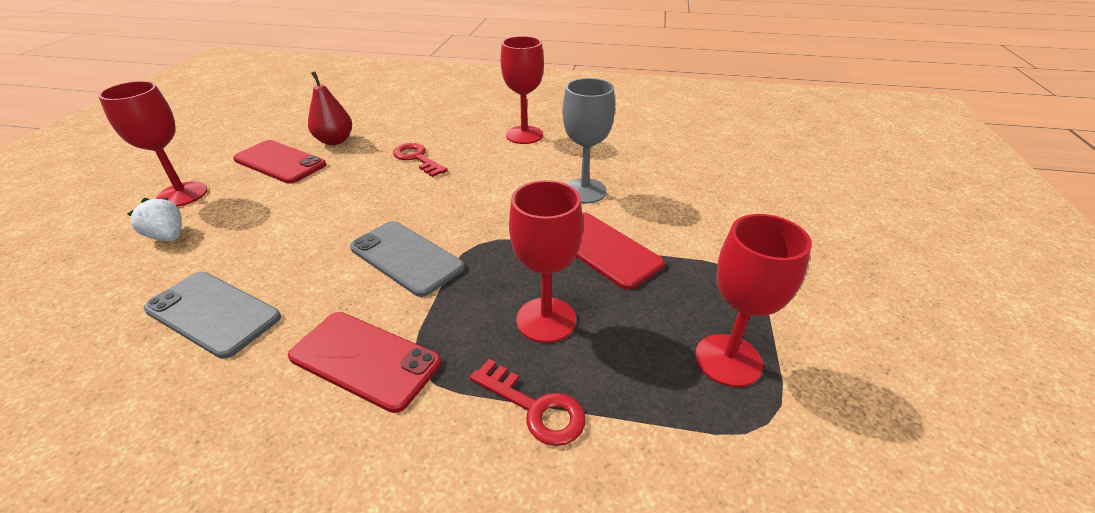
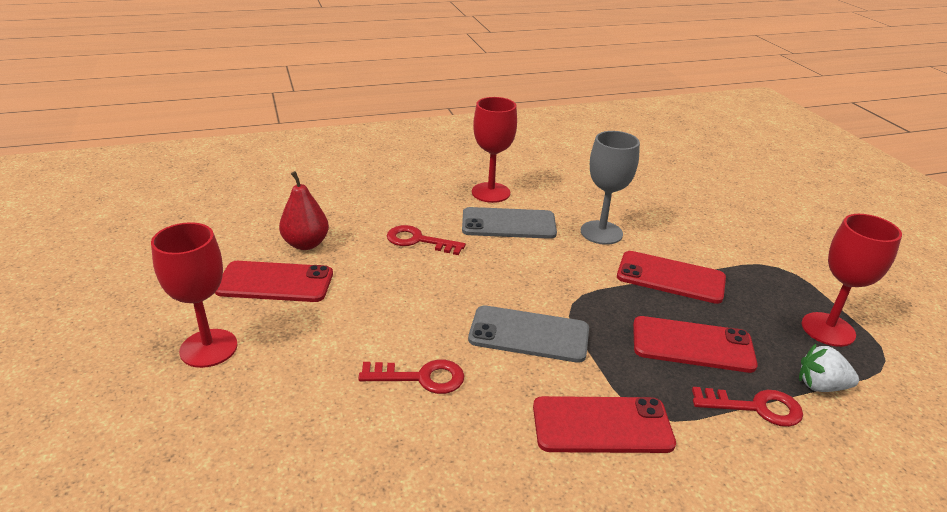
camera: 30 degrees left, 5 degrees down
white strawberry [127,198,182,241] -> white strawberry moved to [799,344,859,392]
grey phone [144,272,281,359] -> grey phone moved to [462,207,557,239]
red goblet [509,180,583,343] -> red phone [633,316,758,373]
none -> red key [358,360,464,394]

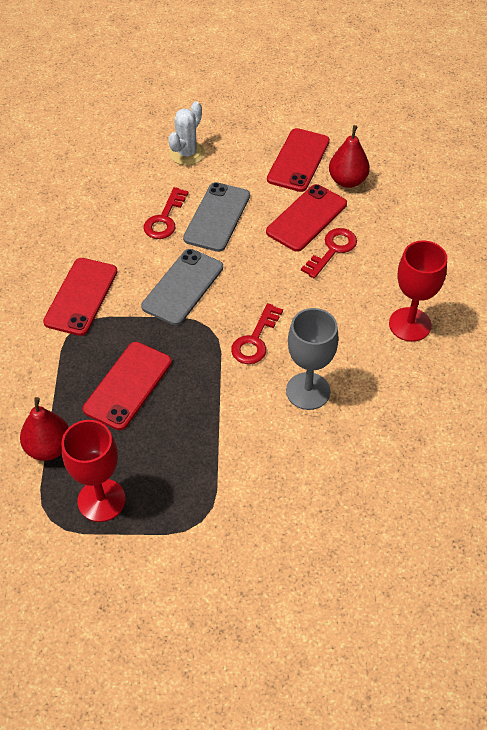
camera: 110 degrees right, 20 degrees up
red goblet [151,222,238,368] -> none
grey phone [462,207,557,239] -> grey phone moved to [183,182,250,252]
red phone [617,251,726,304] -> red phone moved to [266,184,347,252]
red key [692,387,803,427] -> red key moved to [231,303,283,364]
white strawberry [799,344,859,392] -> red pear [20,397,69,461]
none -> white cactus [168,101,205,165]

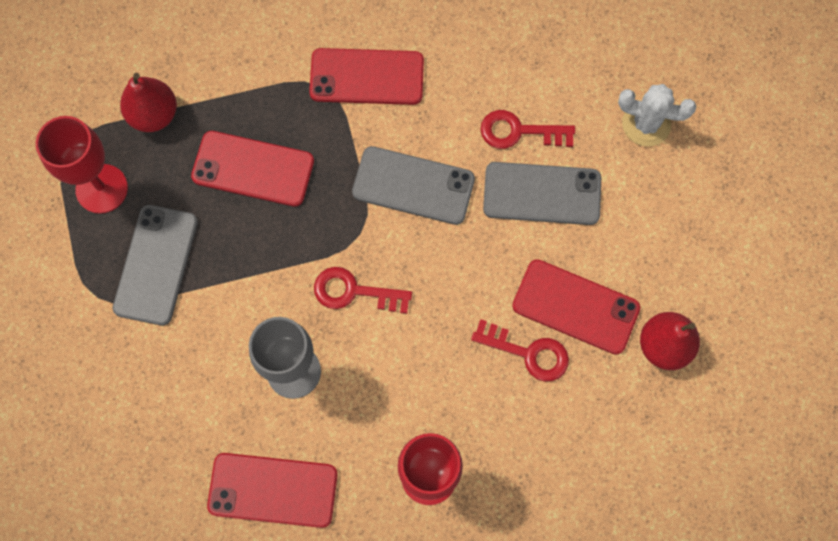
camera: 75 degrees right, 20 degrees up
red phone [267,128,330,192] -> red phone moved to [207,453,338,528]
none -> grey phone [113,205,198,325]

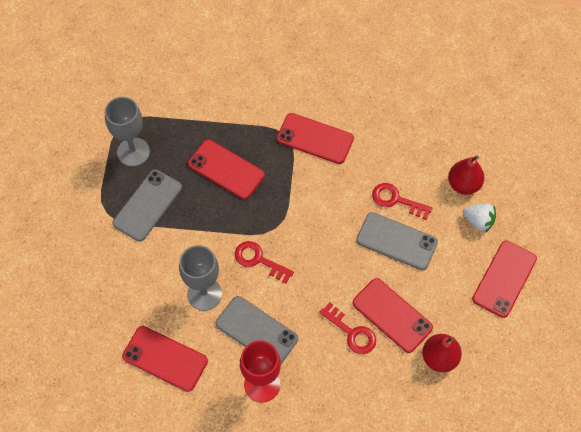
camera: 20 degrees right, 10 degrees down
red goblet [36,116,128,214] -> grey goblet [105,97,150,167]
red pear [120,73,177,132] -> red pear moved to [448,155,484,195]
grey phone [352,146,475,225] -> grey phone moved to [216,296,298,364]
white cactus [618,84,696,147] -> white strawberry [463,203,496,233]
none -> red phone [472,241,537,318]

